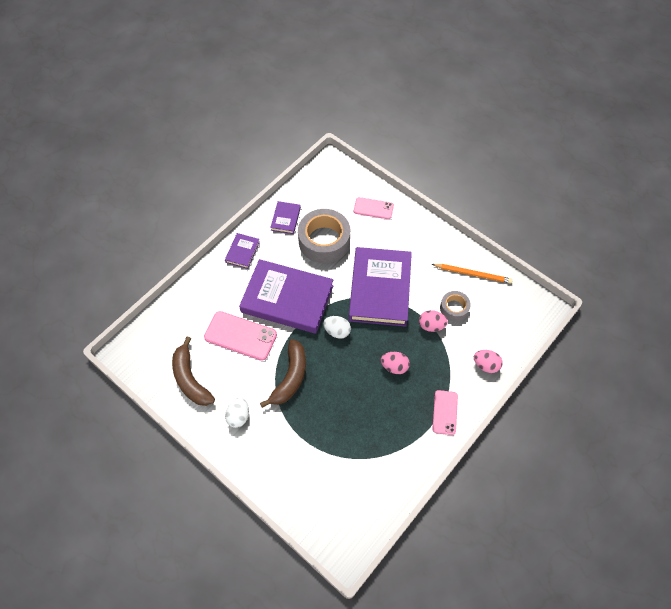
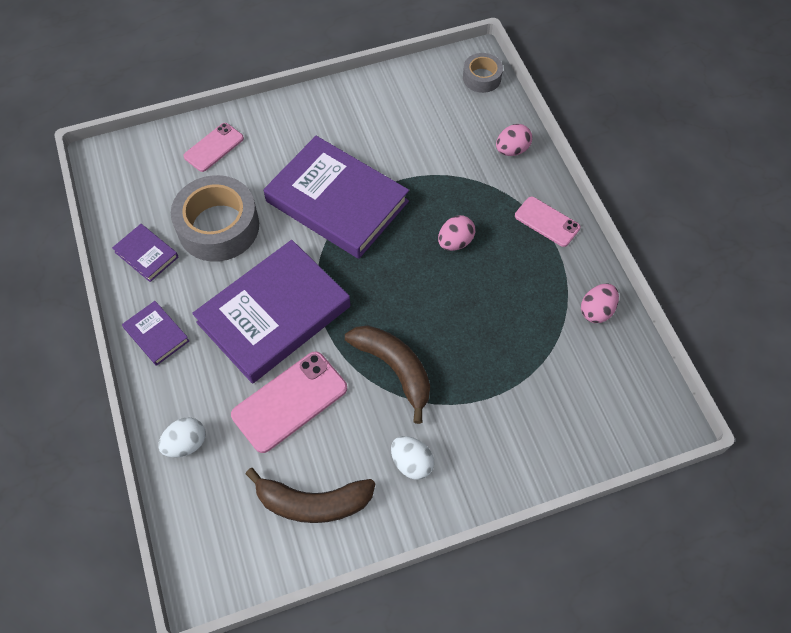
camera: 60 degrees left, 0 degrees up
white egg [323,316,351,339] -> white egg moved to [158,417,206,458]
pink egg [419,310,448,332] -> pink egg moved to [581,283,619,323]
orange pencil [432,264,513,284] -> none
grey tape [440,291,471,321] -> grey tape moved to [463,53,503,93]

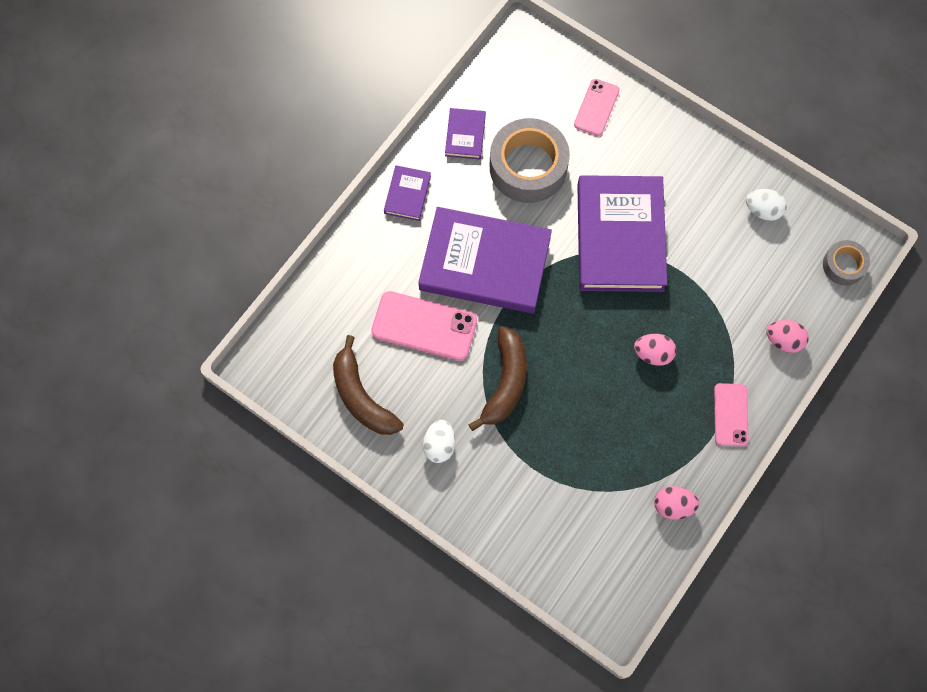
camera: 55 degrees right, 10 degrees up
white egg [158,417,206,458] -> white egg moved to [746,189,787,221]
pink phone [183,123,244,172] -> pink phone turned 75 degrees counterclockwise [574,79,620,136]

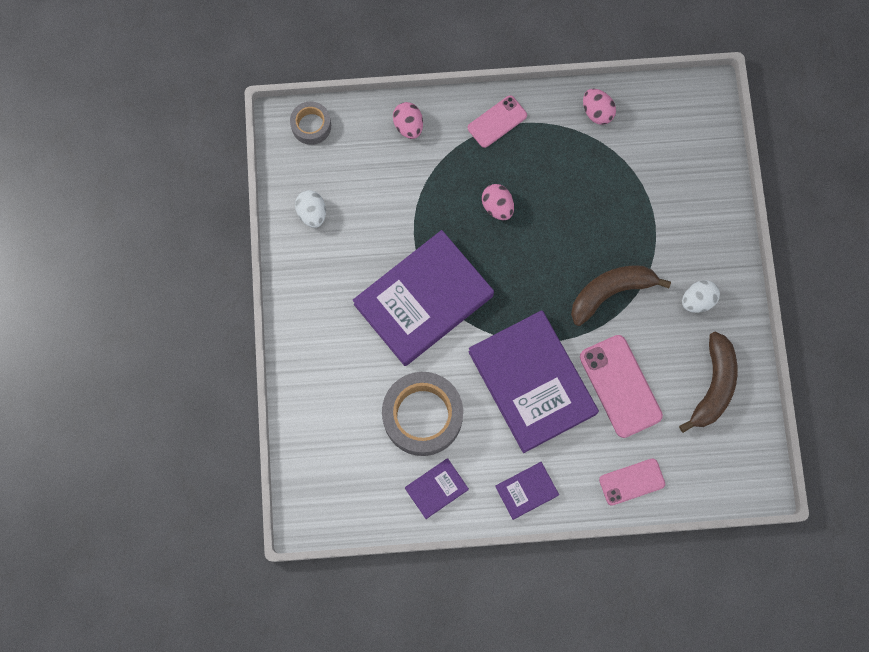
camera: 130 degrees left, 5 degrees up
pink phone [574,79,620,136] -> pink phone moved to [599,458,665,506]

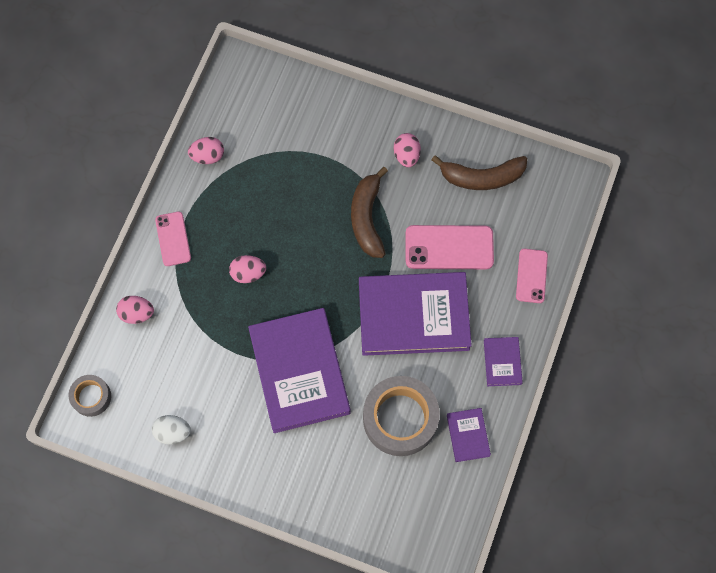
camera: 65 degrees left, 5 degrees down
brown banana [679,332,737,433] -> brown banana turned 135 degrees clockwise [432,155,527,190]
white egg [682,280,720,313] -> pink egg [394,133,421,167]

